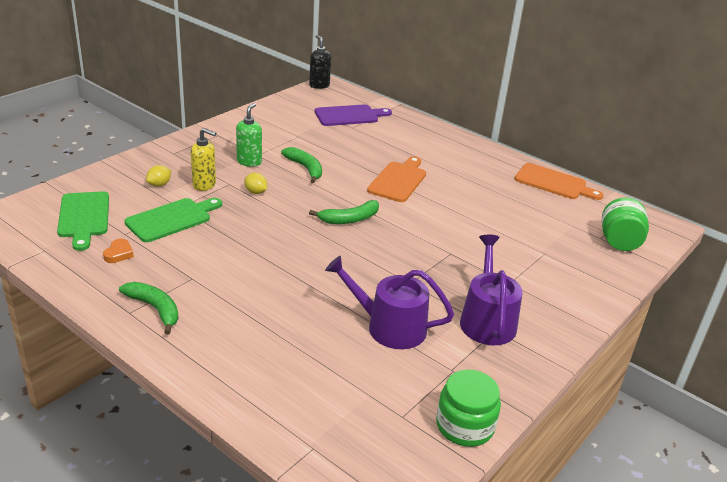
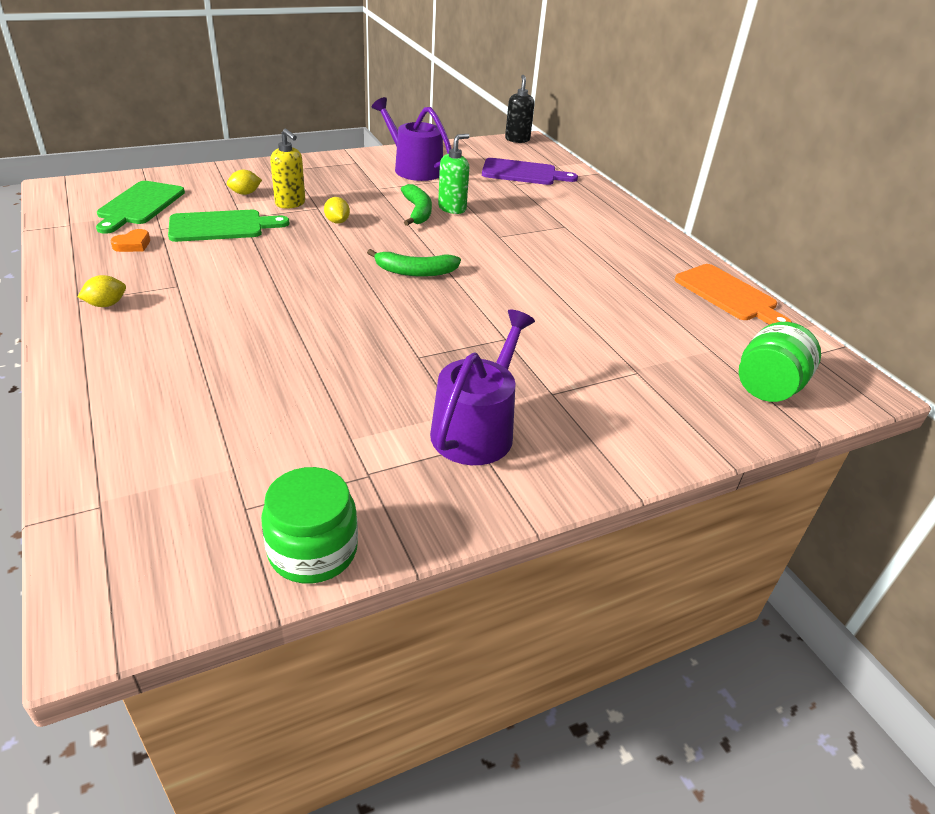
camera: 25 degrees right, 5 degrees up
green banana [119,282,178,335] -> yellow lemon [78,275,126,307]
green soap dispenser [236,103,262,167] -> green soap dispenser moved to [438,134,469,214]
purple watering can [325,256,454,349] -> purple watering can moved to [372,97,451,181]
orange cutting board [367,156,426,202] -> none

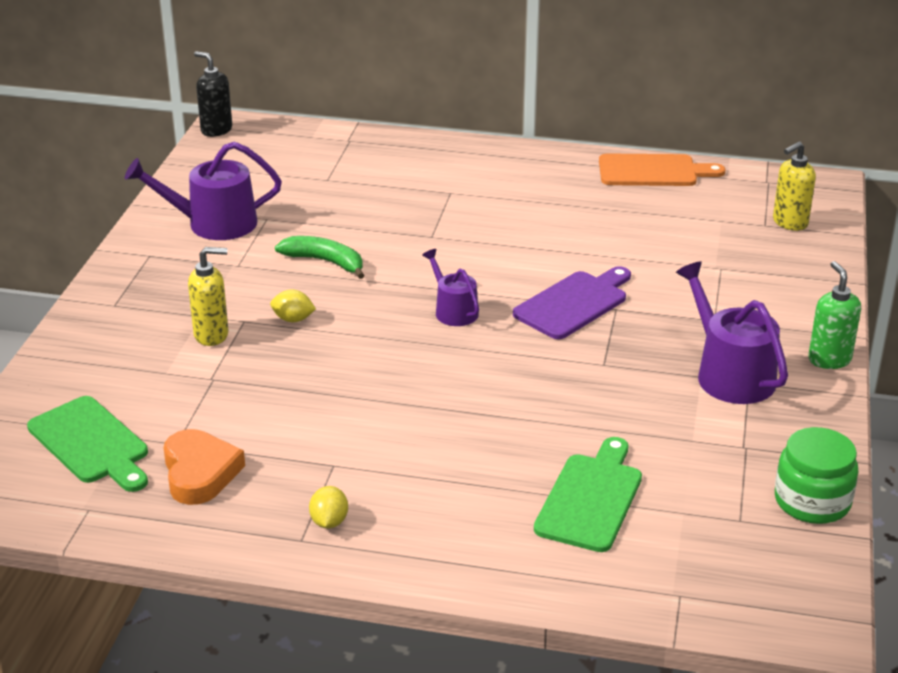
camera: 50 degrees left, 5 degrees down
orange heart [111,229,150,252] -> orange heart [163,429,245,505], size x1.83
green cutting board [168,210,290,242] -> green cutting board moved to [534,437,642,552]
yellow lemon [227,170,262,195] -> none
green banana [367,249,461,277] -> purple watering can [422,249,479,326]
green soap dispenser [438,134,469,214] -> green soap dispenser moved to [808,261,861,369]
purple cutting board [482,158,578,185] -> purple cutting board moved to [513,266,631,339]
green jar [739,322,821,402] -> yellow soap dispenser [773,141,816,231]

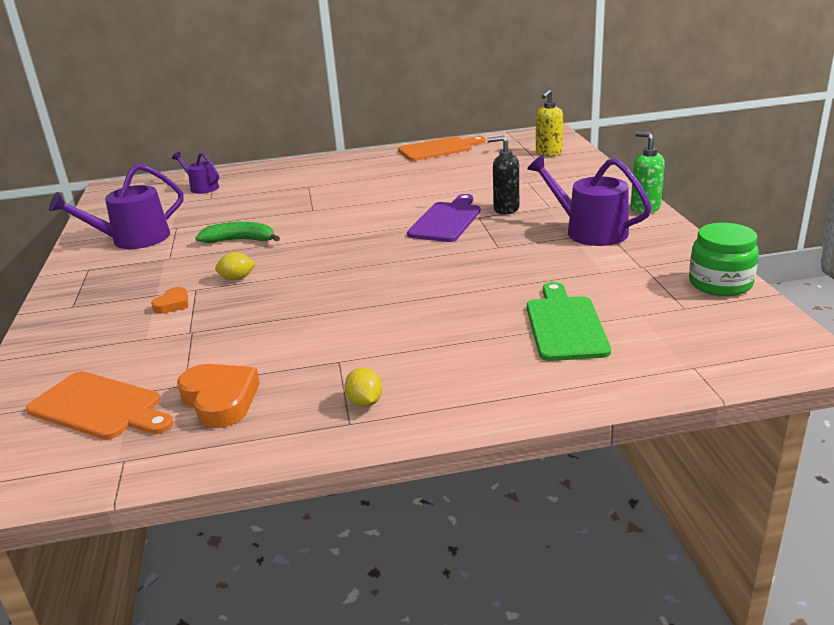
camera: 20 degrees left, 5 degrees down
green cutting board [27,396,148,492] -> orange cutting board [26,371,174,440]
yellow soap dispenser [188,247,229,346] -> orange heart [151,287,188,314]
black soap dispenser [194,51,232,137] -> black soap dispenser moved to [487,136,519,214]
purple watering can [422,249,479,326] -> purple watering can moved to [172,152,219,194]

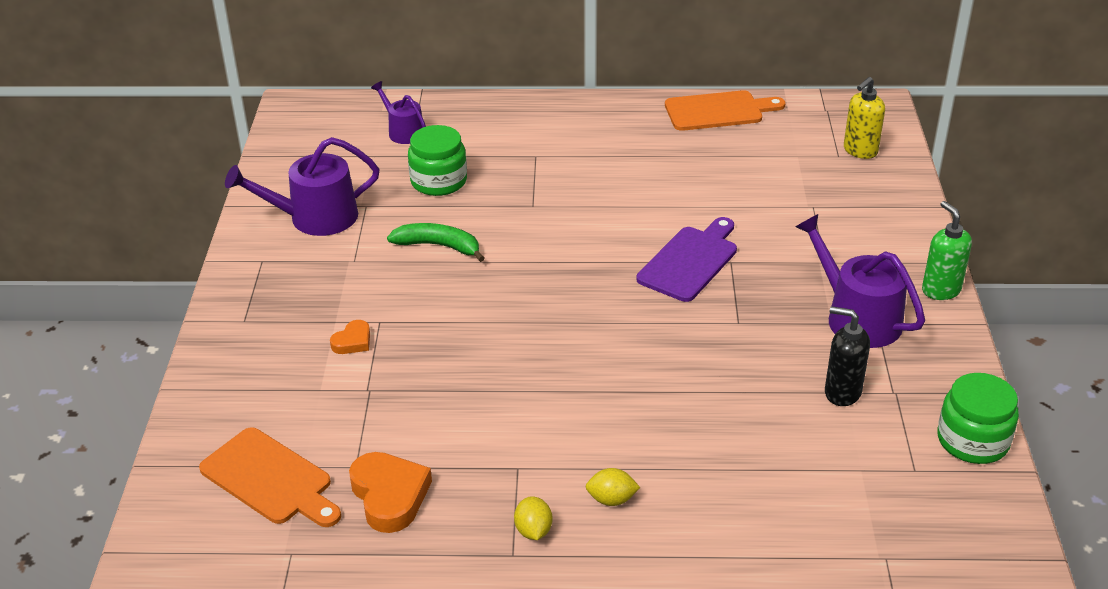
camera: 10 degrees right, 10 degrees up
yellow lemon [215,252,256,280] -> yellow lemon moved to [585,468,640,506]
black soap dispenser [487,136,519,214] -> black soap dispenser moved to [825,306,870,406]
green cutting board [527,282,611,361] -> none
none -> green jar [408,125,467,196]

